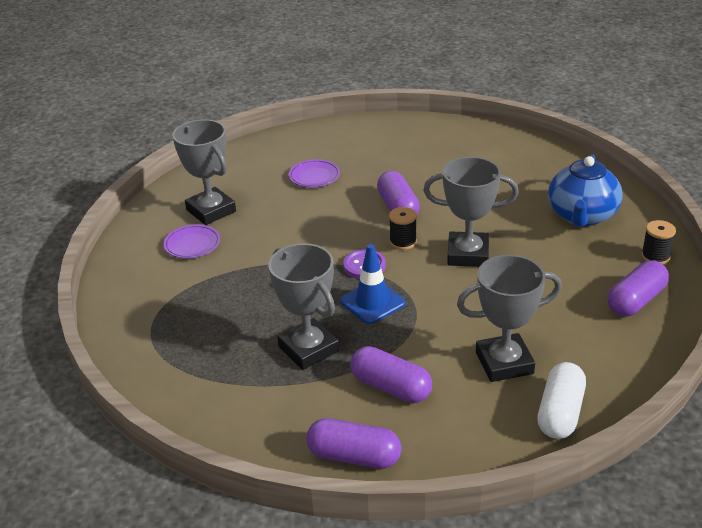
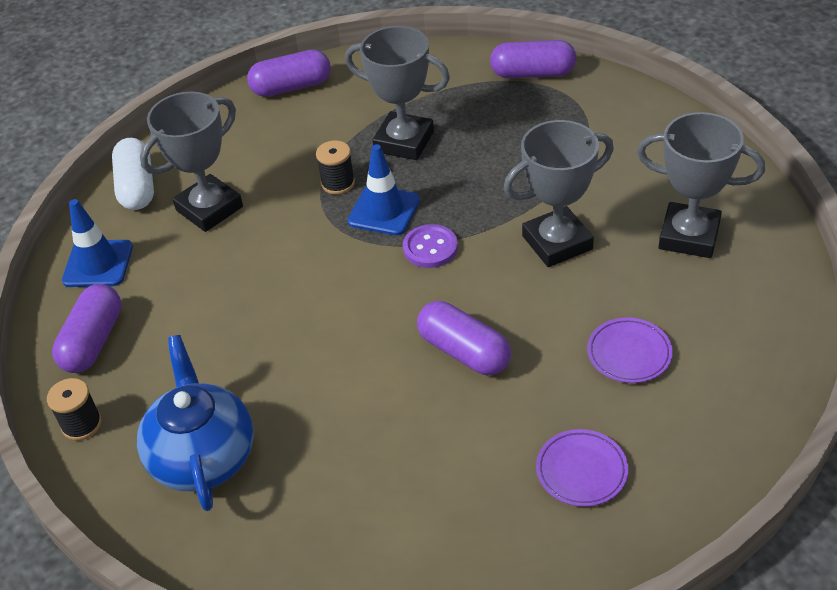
camera: 150 degrees right, 10 degrees up
purple plate [164,224,220,258] -> purple plate moved to [536,429,628,507]
purple capsule [350,346,432,403] -> purple capsule moved to [490,40,576,78]
black spool [389,207,417,250] -> black spool moved to [316,140,355,194]
grey trophy [423,157,519,267] -> grey trophy moved to [504,120,614,267]
none -> blue traffic cone [62,199,133,287]

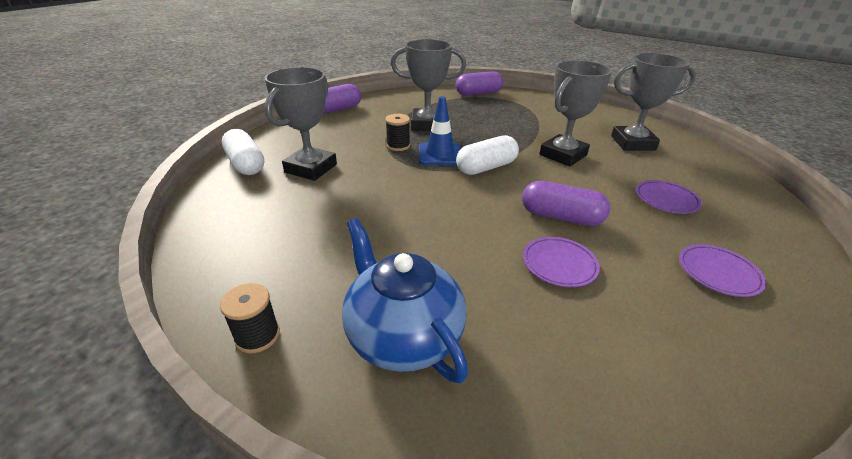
camera: 25 degrees left, 10 degrees down
purple capsule [52,284,122,373] -> none
blue traffic cone [62,199,133,287] -> none
purple button [403,224,458,268] -> white capsule [456,135,519,175]
none -> purple plate [523,237,600,287]

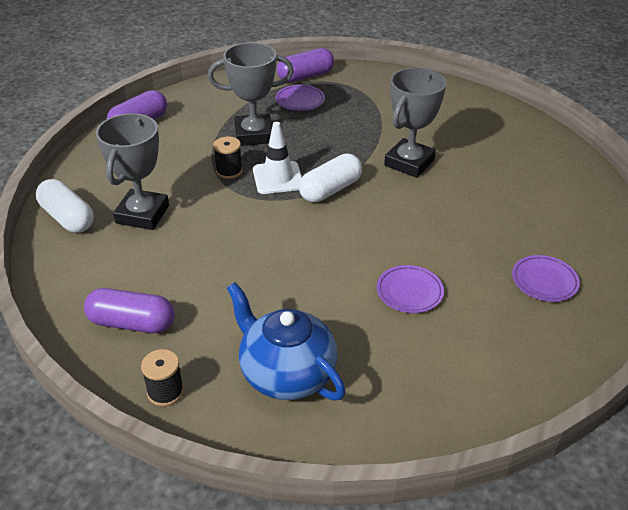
camera: 10 degrees left, 5 degrees up
blue traffic cone [419,96,461,165] -> white traffic cone [253,122,302,194]
purple capsule [522,181,610,226] -> purple capsule moved to [84,288,175,333]
grey trophy [611,53,696,151] -> none
purple plate [636,180,702,214] -> purple plate moved to [276,85,325,111]

